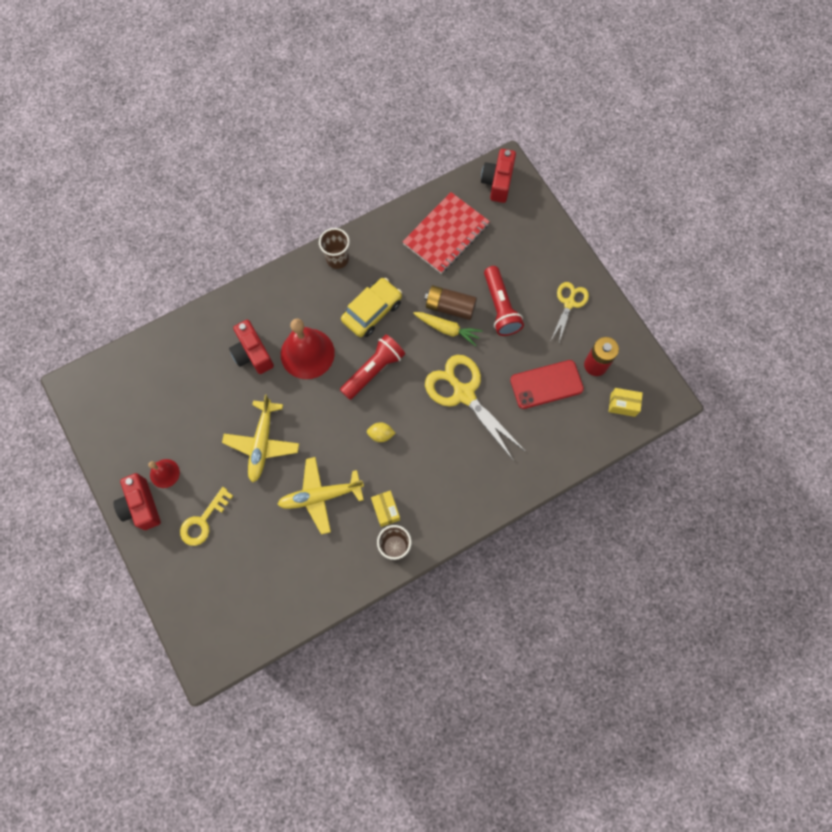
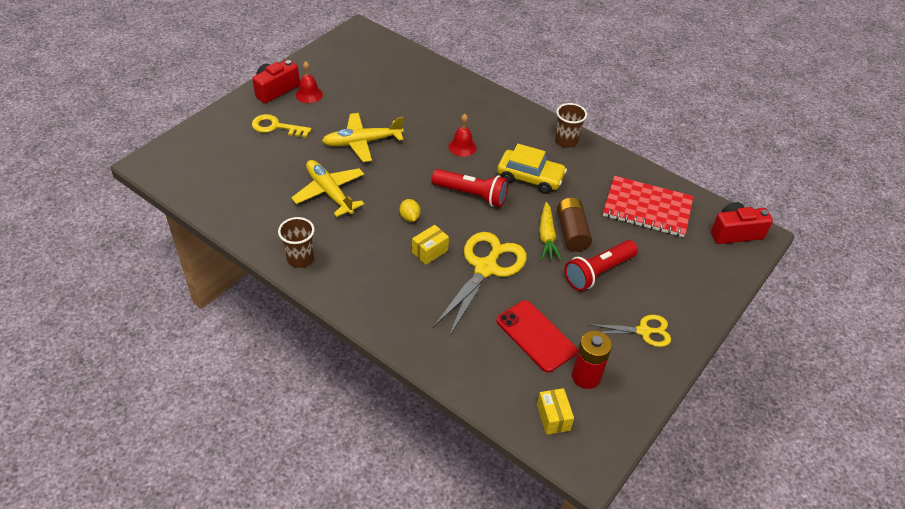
camera: 65 degrees right, 25 degrees down
red camera [229,320,274,374] -> none
red bell [281,319,335,379] -> red bell [449,114,477,157], size x0.53
yellow box [371,491,400,527] -> yellow box moved to [412,225,449,265]

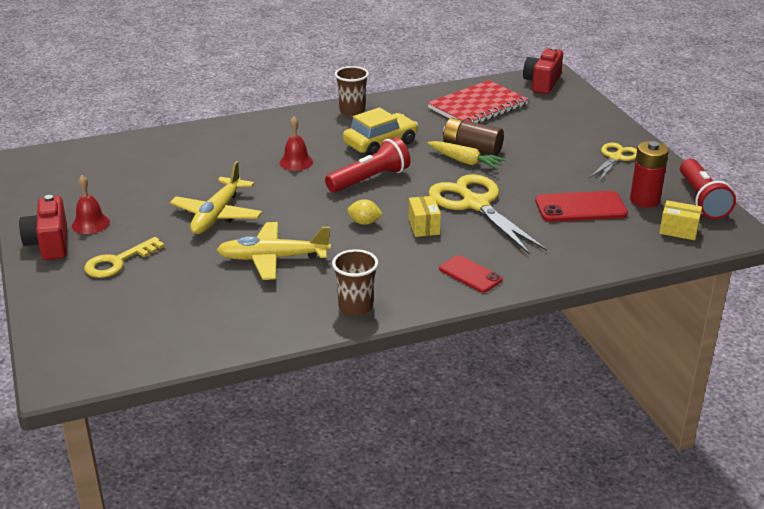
camera: 55 degrees left, 15 degrees down
red flashlight [565,240,638,291] -> red flashlight moved to [680,159,736,219]
none -> red phone [439,255,503,293]

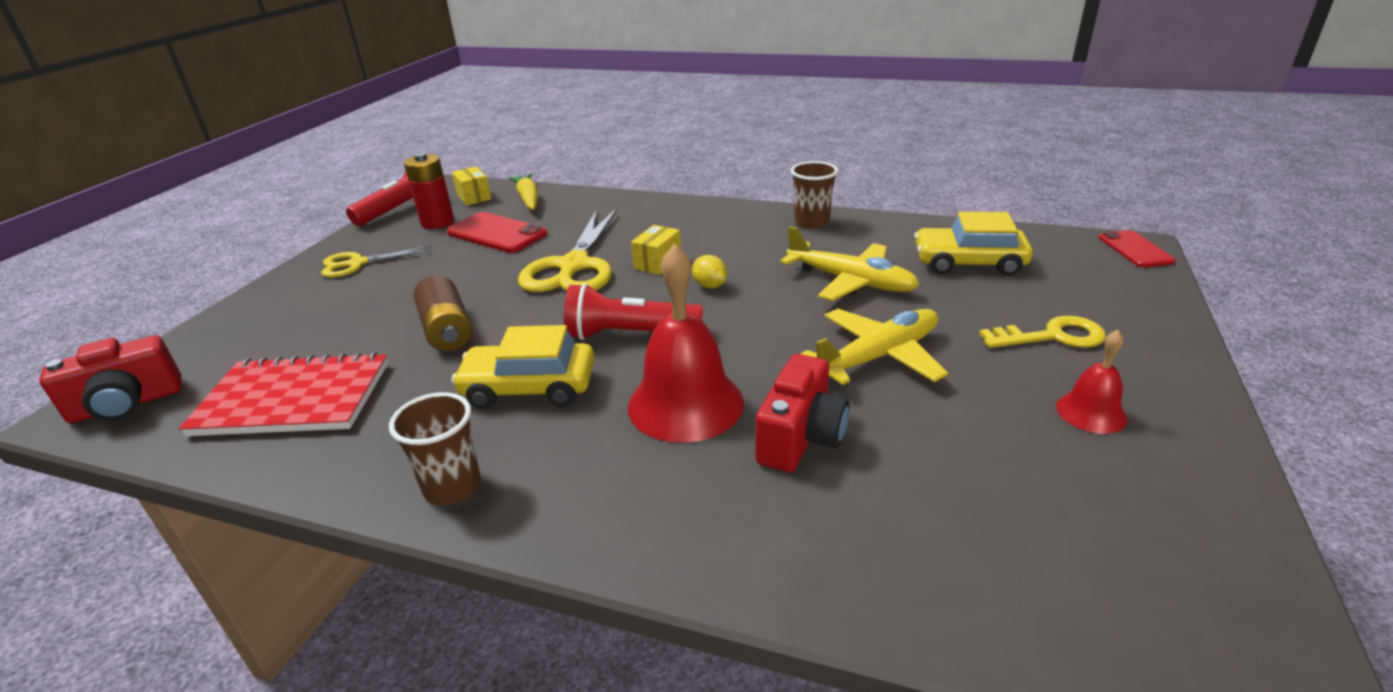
camera: 140 degrees left, 0 degrees up
red camera [19,195,67,260] -> red camera moved to [755,354,850,472]
red bell [280,117,313,171] -> red bell [628,244,744,443], size x1.90
yellow carrot [428,141,507,170] -> yellow carrot moved to [509,174,538,210]
red phone [439,255,503,293] -> red phone moved to [1099,230,1175,267]
none -> yellow car [914,212,1033,276]

